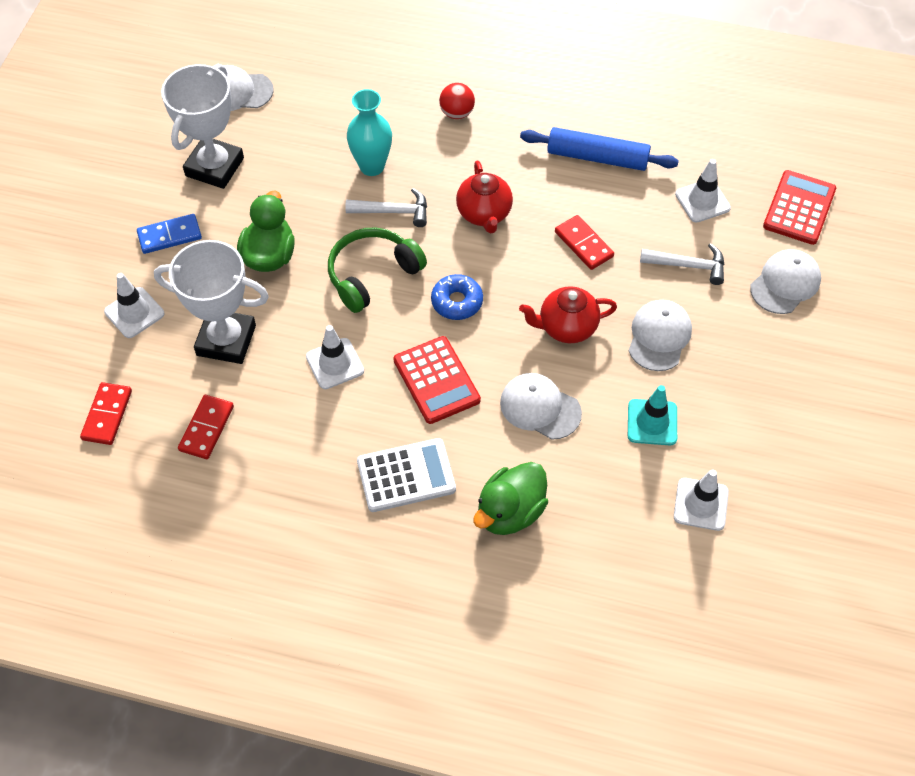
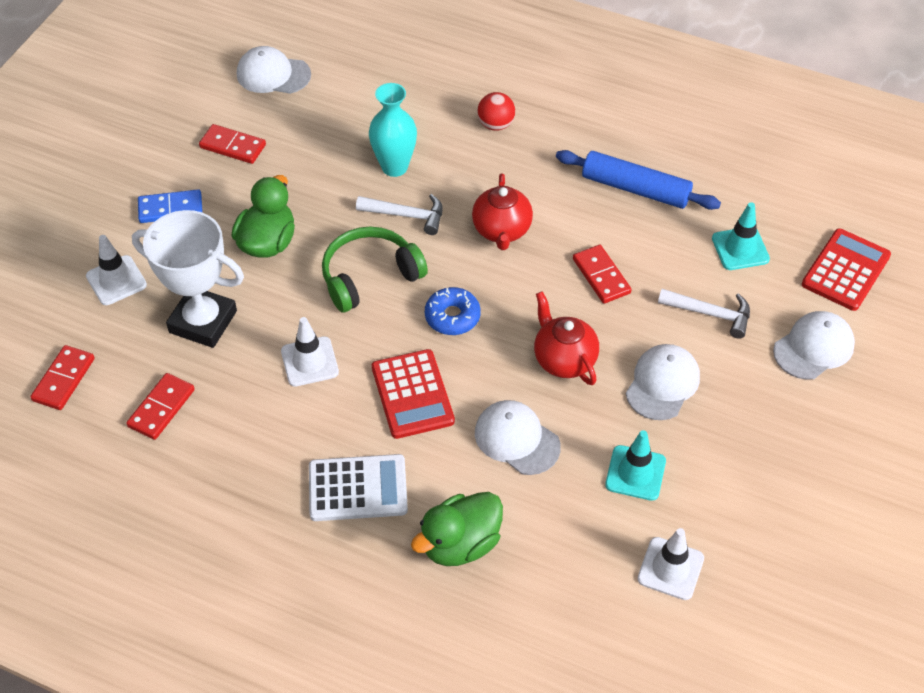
camera: 10 degrees right, 5 degrees down
white trophy [161,64,244,189] -> red domino [199,124,266,164]
red teapot [519,286,617,343] -> red teapot turned 60 degrees clockwise [534,291,599,385]
white traffic cone [675,159,731,223] -> turquoise traffic cone [712,202,770,270]

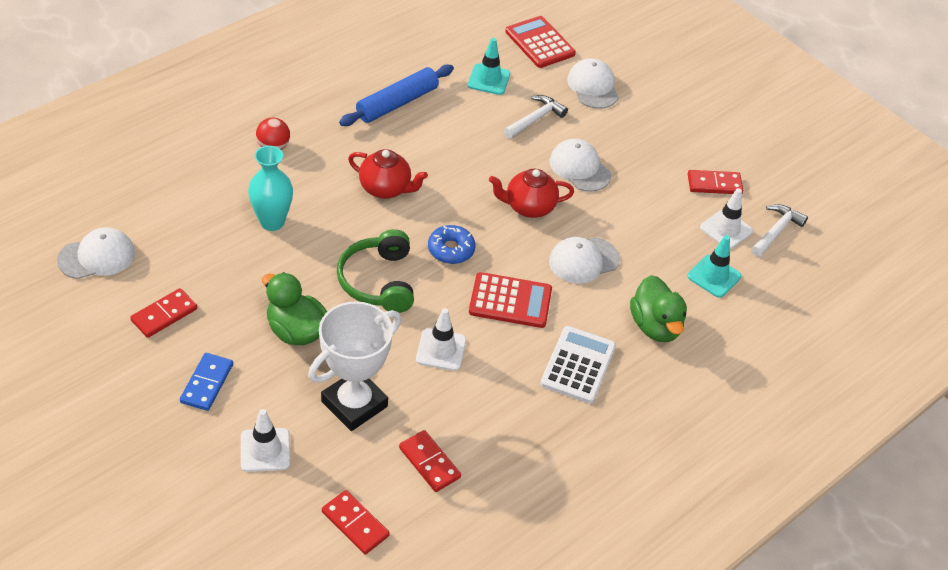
camera: 70 degrees left, 5 degrees down
white cap [237,46,311,94] -> white cap turned 150 degrees counterclockwise [57,227,135,279]
white hammer [356,194,443,235] -> white hammer moved to [751,204,808,257]
red domino [573,245,632,304] -> red domino moved to [688,170,743,194]
turquoise traffic cone [605,430,666,501] -> turquoise traffic cone moved to [687,235,741,298]

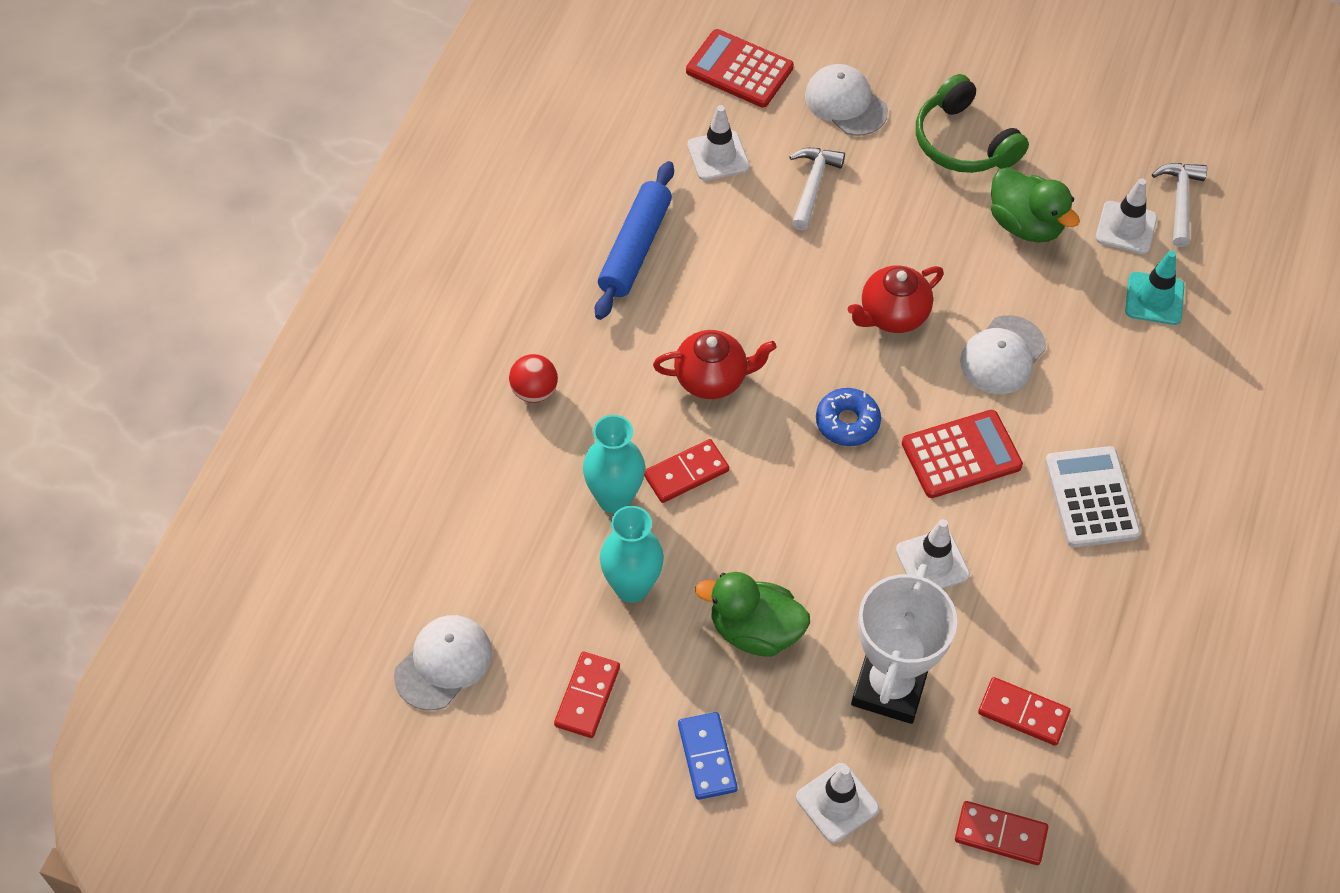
camera: 25 degrees left, 10 degrees up
green headphones [337,229,414,313] -> green headphones moved to [916,74,1029,173]
turquoise traffic cone [468,38,510,95] -> white traffic cone [687,105,750,181]
white cap [549,139,611,192] -> none
green duck [630,275,687,342] -> green duck moved to [991,167,1080,242]
red domino [688,170,743,194] -> red domino moved to [644,439,729,503]
none -> turquoise vase [600,506,664,603]

